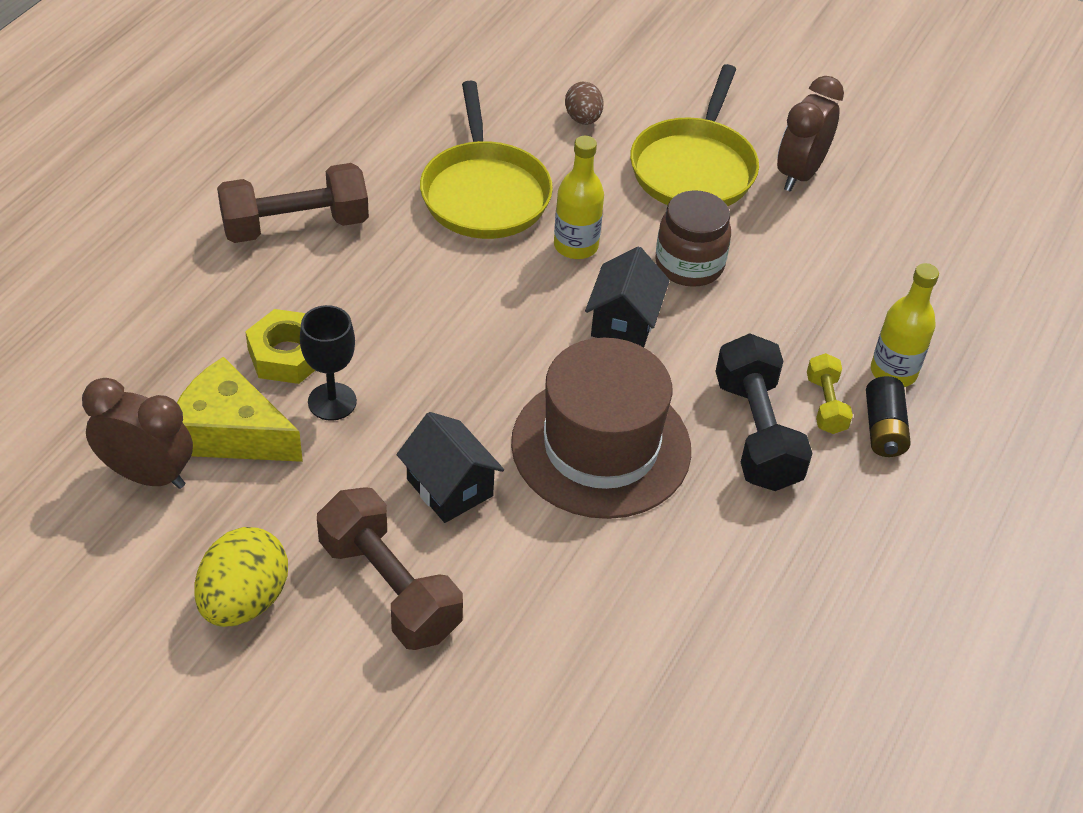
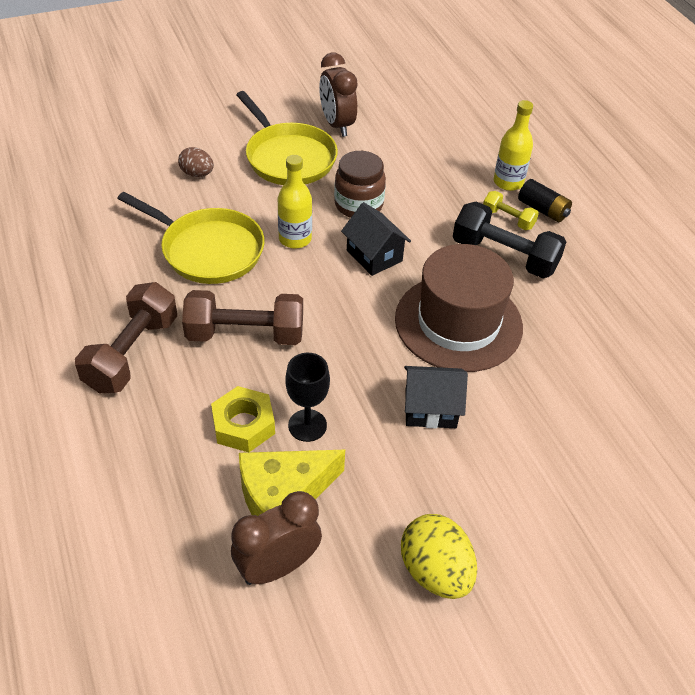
camera: 50 degrees left, 0 degrees up
brown dumbbell [317,487,463,650] -> brown dumbbell moved to [182,290,303,345]

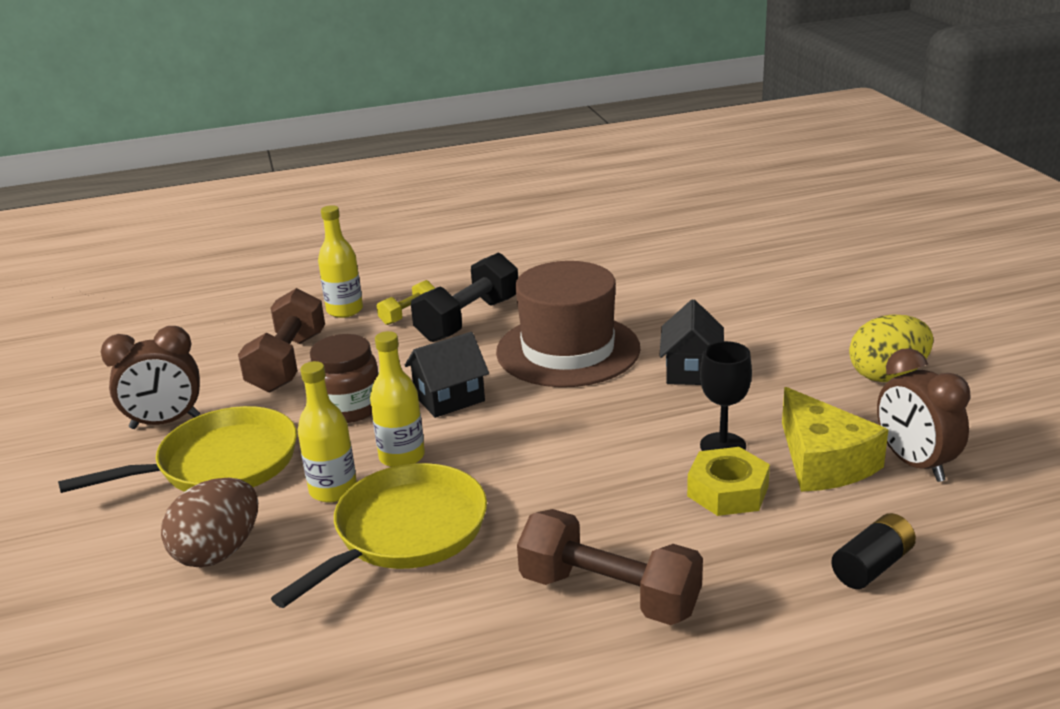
camera: 80 degrees left, 20 degrees down
brown egg [178,147,214,177] -> brown egg [161,478,258,567], size x1.64
brown dumbbell [182,290,303,345] -> brown dumbbell moved to [238,288,325,392]
black battery [518,179,572,222] -> black battery moved to [831,513,916,589]
none -> yellow bottle [298,361,357,502]

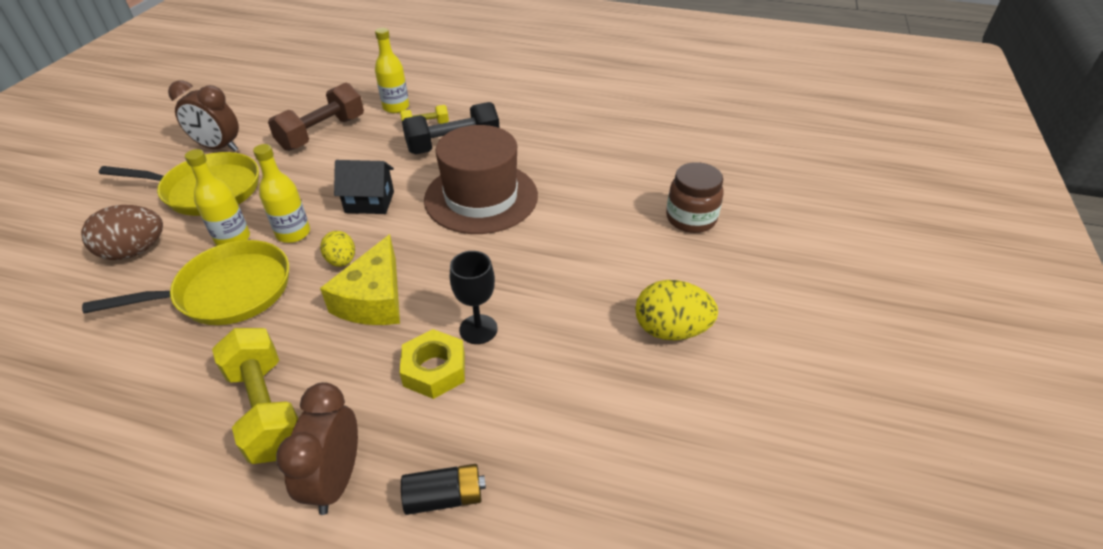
camera: 30 degrees right, 15 degrees up
brown jar [310,334,379,423] -> brown jar moved to [666,162,724,233]
brown dumbbell [517,509,703,625] -> yellow dumbbell [212,328,298,464]
black house [659,299,724,385] -> none
yellow cheese [782,387,889,492] -> yellow cheese moved to [320,234,400,325]
brown clock [877,348,971,482] -> brown clock moved to [276,382,358,515]
none -> yellow egg [320,231,355,267]

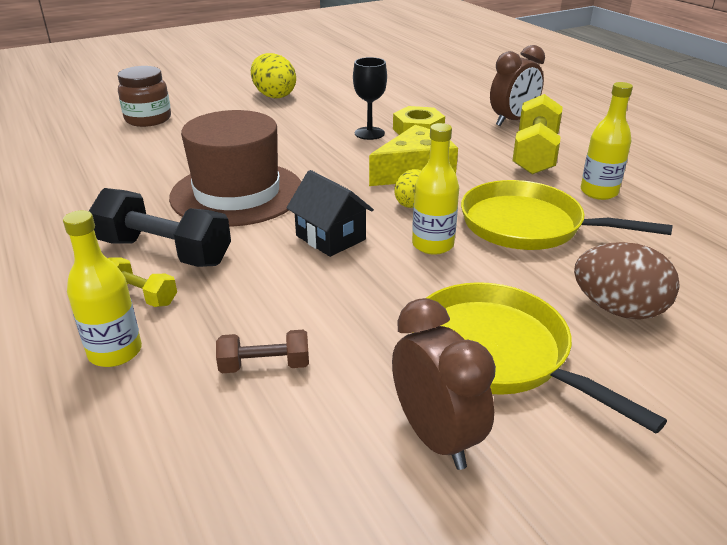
camera: 135 degrees left, 10 degrees down
yellow bottle [185,149,250,246] -> yellow bottle moved to [581,82,633,200]
brown dumbbell [268,83,364,151] -> brown dumbbell [216,330,309,373], size x0.53
black battery [401,464,486,515] -> none

